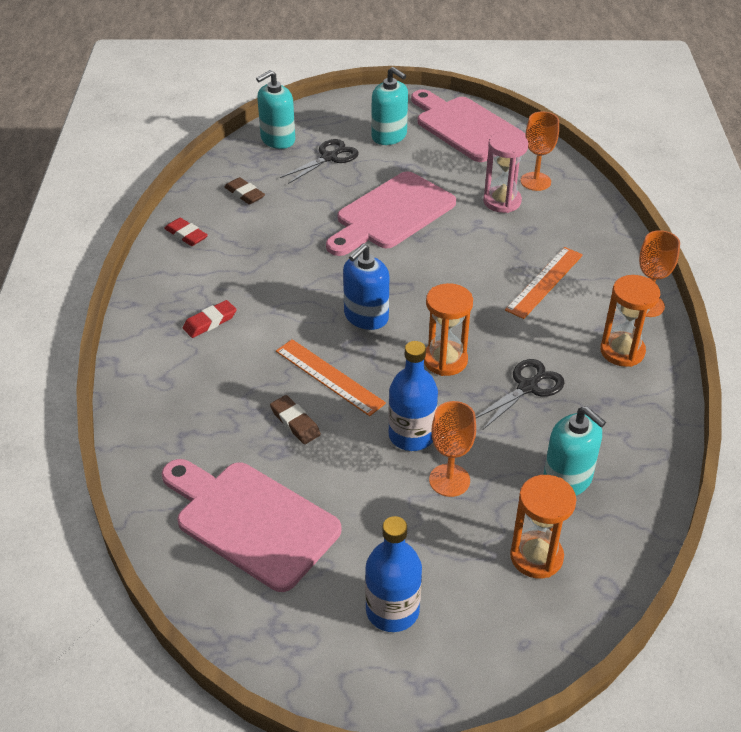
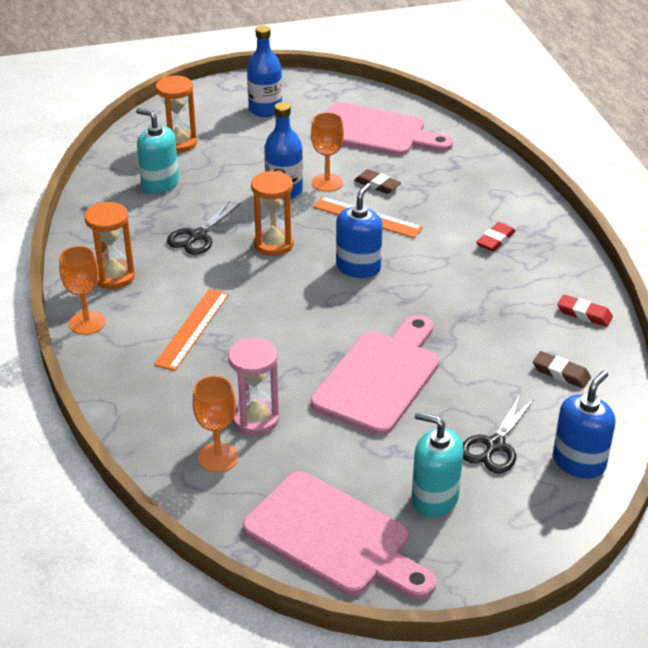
camera: 165 degrees right, 5 degrees down
turquoise soap dispenser [256,70,295,149] -> blue soap dispenser [553,371,615,479]
orange goblet [429,401,476,497] -> orange goblet moved to [311,112,344,192]

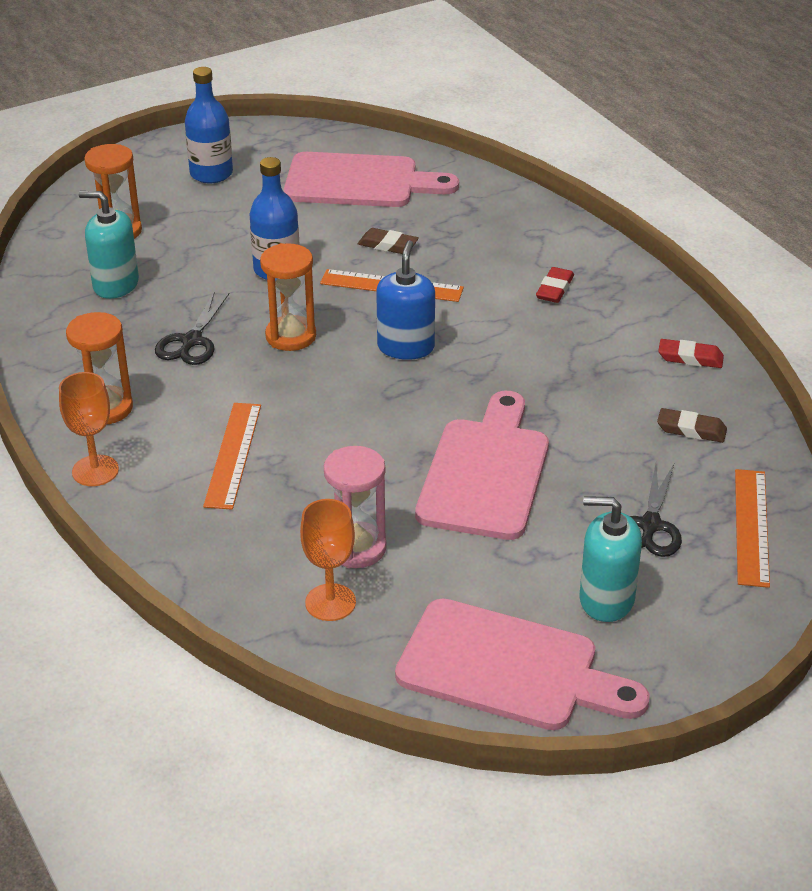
camera: 15 degrees left, 0 degrees up
orange goblet [311,112,344,192] -> none
blue soap dispenser [553,371,615,479] -> orange ruler [735,469,770,588]

